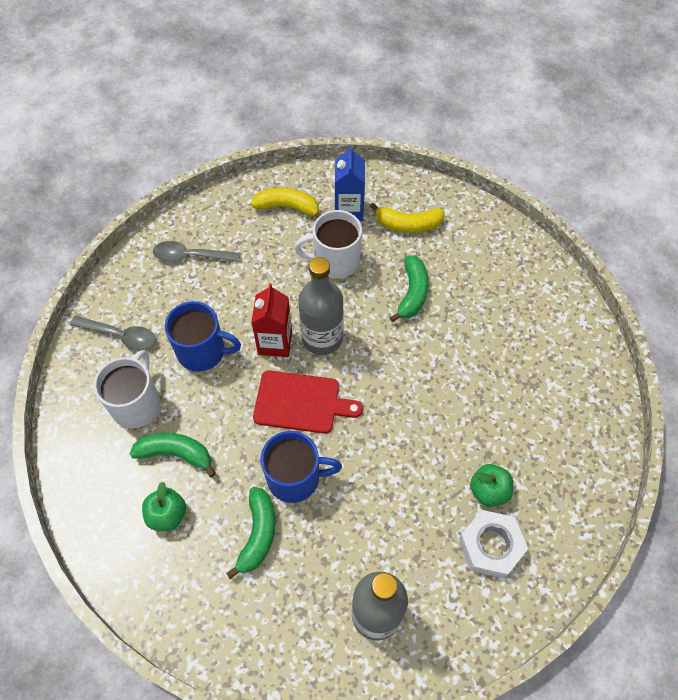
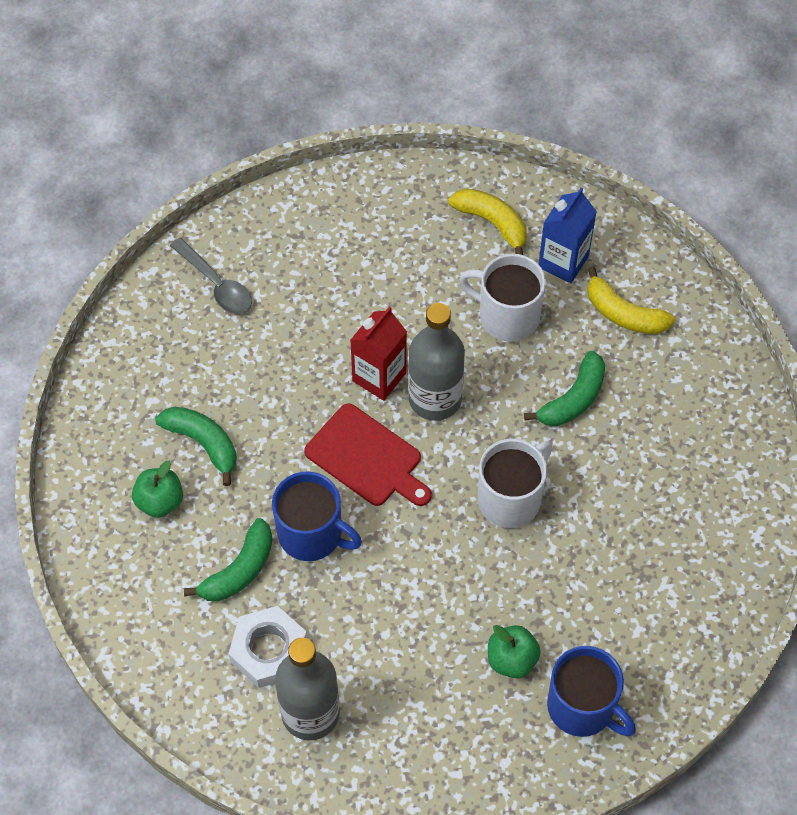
camera: 30 degrees right, 0 degrees up
white mug [94,350,161,428] -> white mug moved to [478,439,553,528]
grey spoon [153,241,240,262] -> none
blue mug [165,301,241,372] -> blue mug moved to [547,646,636,737]
white nut [459,510,528,578] -> white nut moved to [229,606,307,688]

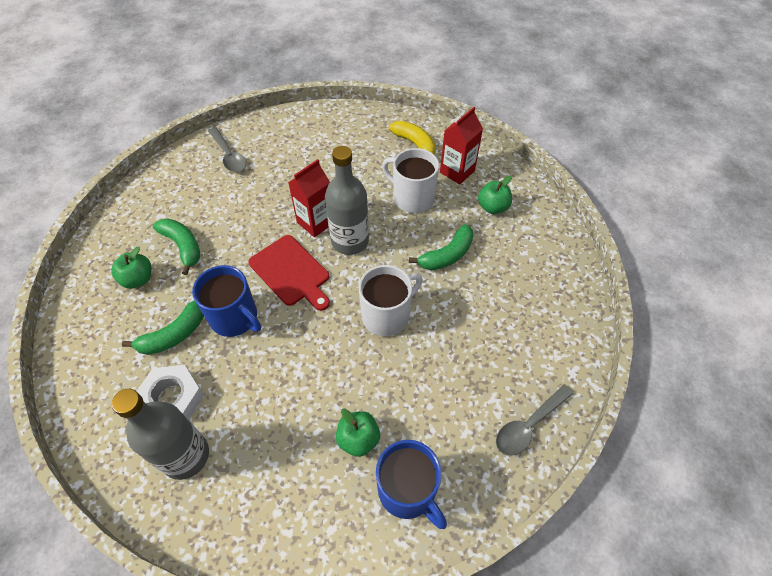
camera: 10 degrees right, 5 degrees down
blue carton [539,187,597,283] -> red carton [440,107,483,184]
yellow banana [588,266,675,334] -> green apple [478,176,512,214]
none -> grey spoon [496,384,574,456]

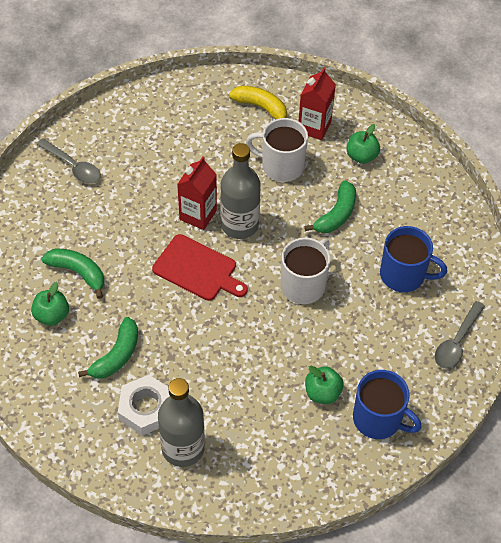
camera: 20 degrees left, 0 degrees up
blue mug [192,265,261,337] -> blue mug moved to [380,226,447,292]

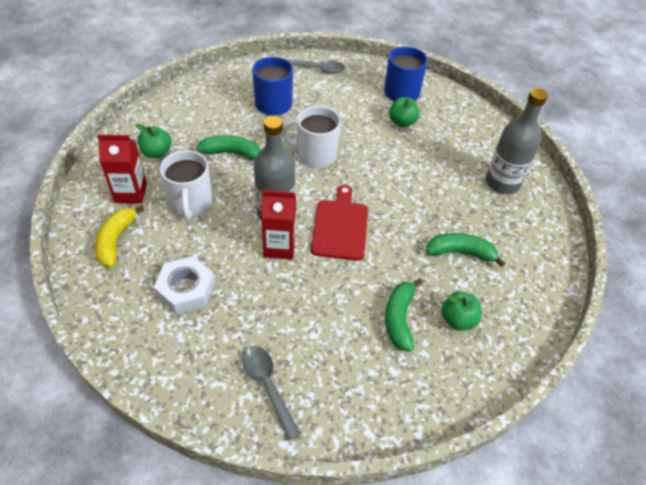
camera: 115 degrees left, 5 degrees down
grey spoon [36,138,101,184] -> grey spoon turned 45 degrees counterclockwise [242,346,301,440]
white nut [118,375,170,435] -> white nut moved to [154,257,215,314]

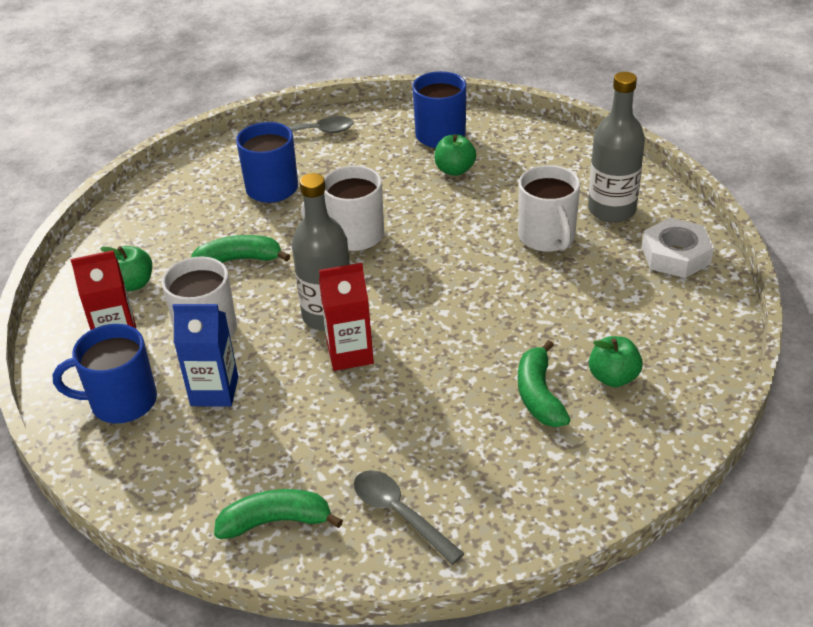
camera: 10 degrees left, 10 degrees down
yellow banana [95,205,144,267] -> blue mug [53,324,157,423]
white nut [154,257,215,314] -> white nut moved to [642,218,714,278]
red cutting board [311,185,368,261] -> none
green banana [426,233,506,267] -> green banana moved to [214,489,343,539]
none -> blue carton [172,304,238,407]
none -> white mug [518,165,580,252]

